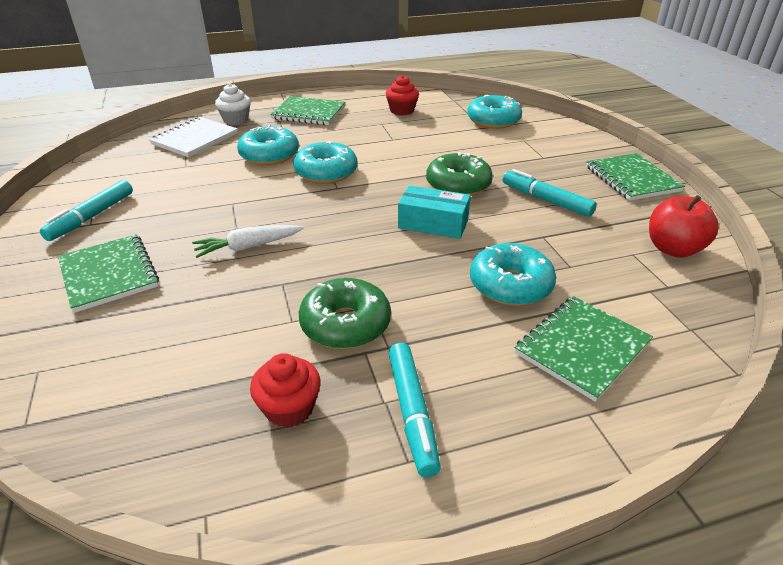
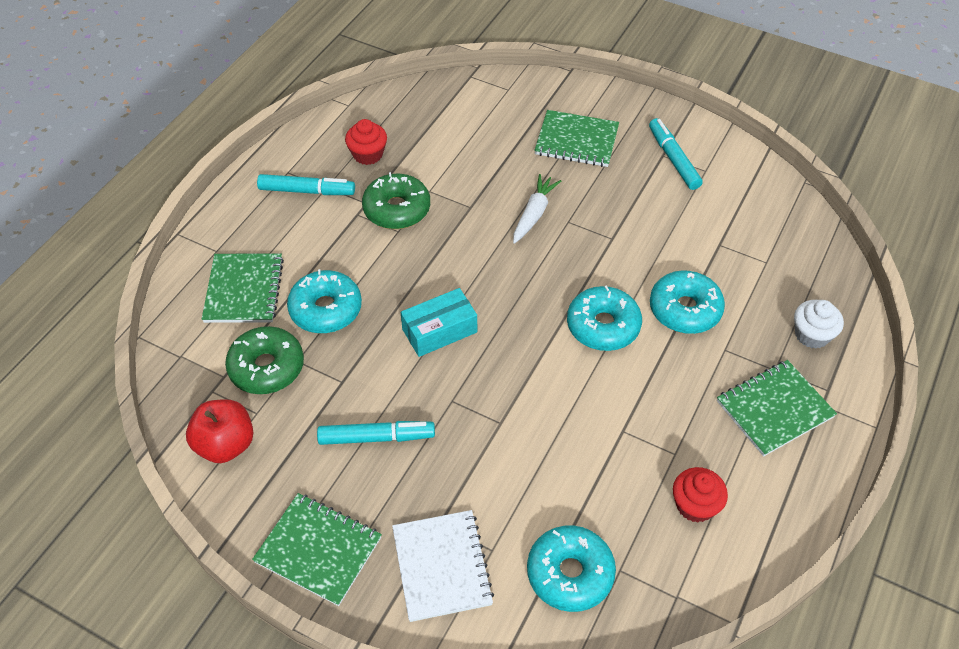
camera: 135 degrees right, 15 degrees up
white notebook [149,117,238,157] -> white notebook moved to [392,510,494,622]
turquoise marker [388,343,441,477] -> turquoise marker turned 150 degrees clockwise [257,174,355,195]
green donut [426,152,493,196] -> green donut moved to [225,326,304,394]

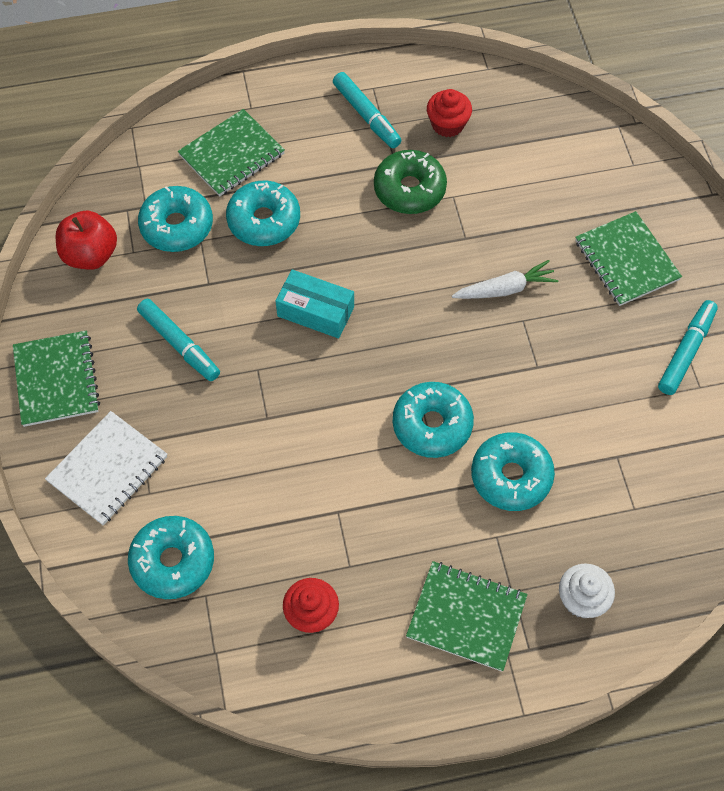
camera: 50 degrees right, 10 degrees up
green donut [225,326,304,394] -> turquoise donut [138,186,213,252]

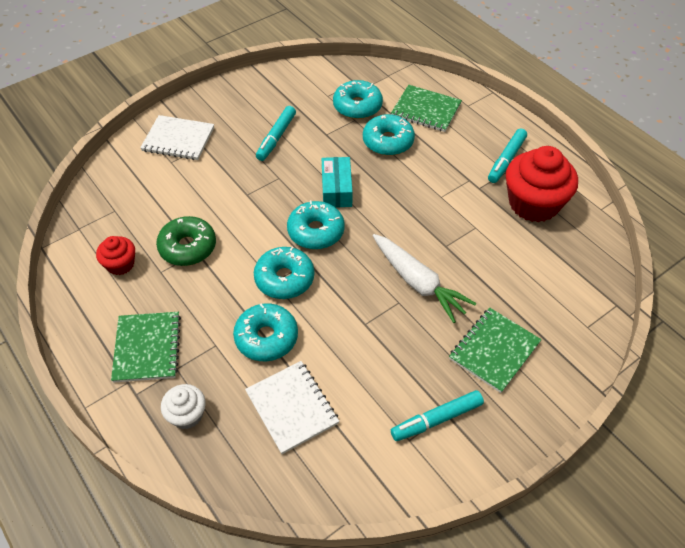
camera: 65 degrees right, 10 degrees down
green notebook [13,330,100,427] -> none
red apple [56,211,117,270] -> none
turquoise donut [128,516,214,599] -> turquoise donut moved to [287,200,345,249]
green donut [374,150,447,214] -> green donut moved to [156,216,216,266]
red cupcake [427,89,472,137] -> red cupcake [506,146,578,222], size x1.95
white carrot [452,260,559,299] -> white carrot [373,234,477,323], size x1.52
turquoise marker [658,300,718,395] -> turquoise marker turned 150 degrees clockwise [391,390,484,441]
none -> white notebook [245,361,339,454]

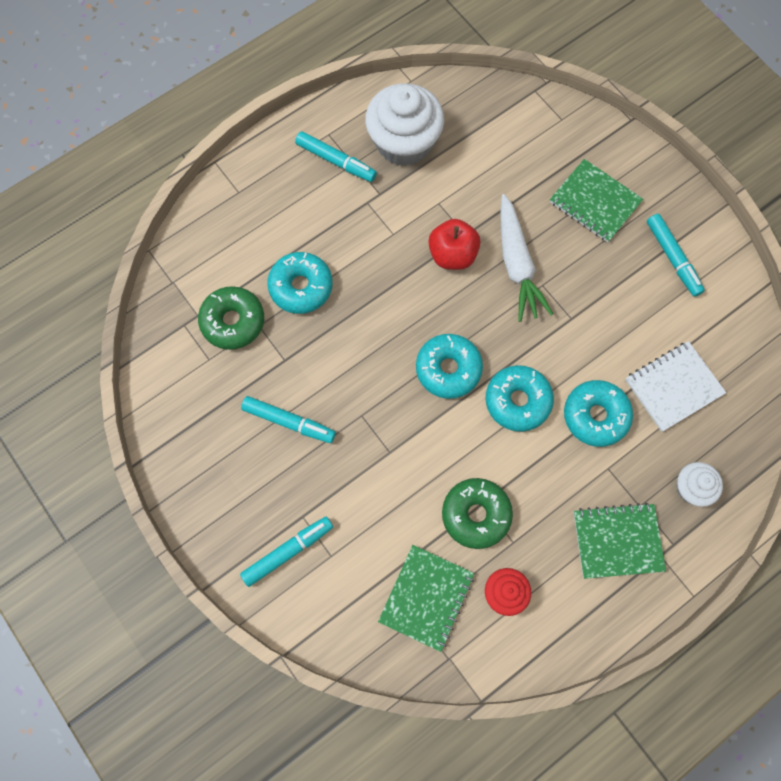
camera: 90 degrees left, 20 degrees up
white notebook [140,115,214,160] -> turquoise marker [240,517,333,587]
turquoise box [322,157,353,208] -> none
turquoise donut [333,80,383,119] -> green donut [198,286,264,350]
white carrot [373,234,477,323] -> white carrot turned 120 degrees clockwise [501,194,553,322]
green notebook [391,85,462,132] -> green notebook moved to [378,545,474,652]
red cupcake [506,146,578,222] -> white cupcake [365,83,444,166]
none -> red apple [428,219,481,270]

